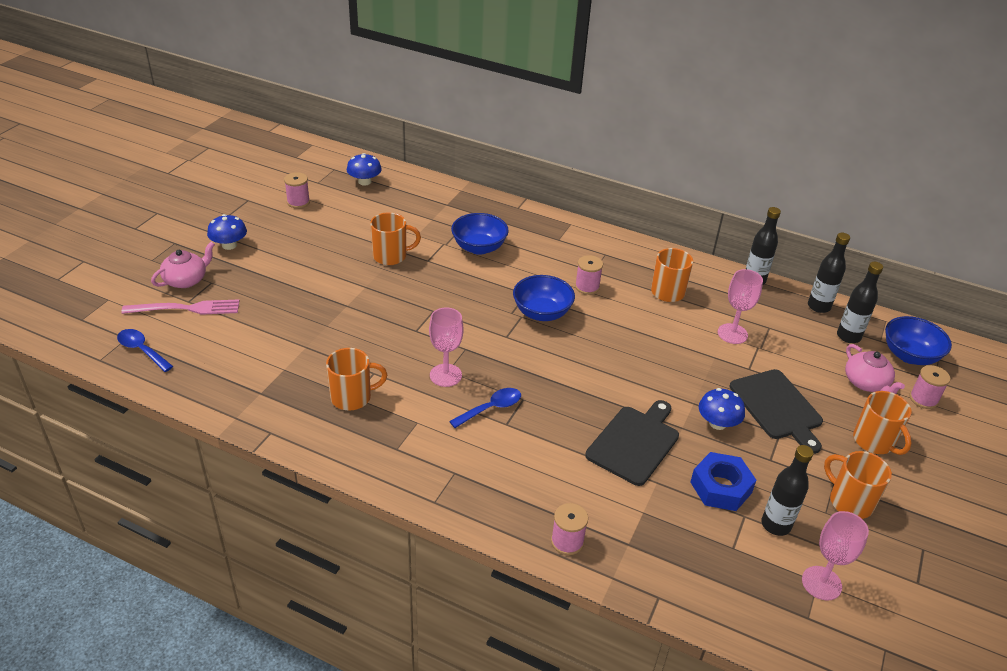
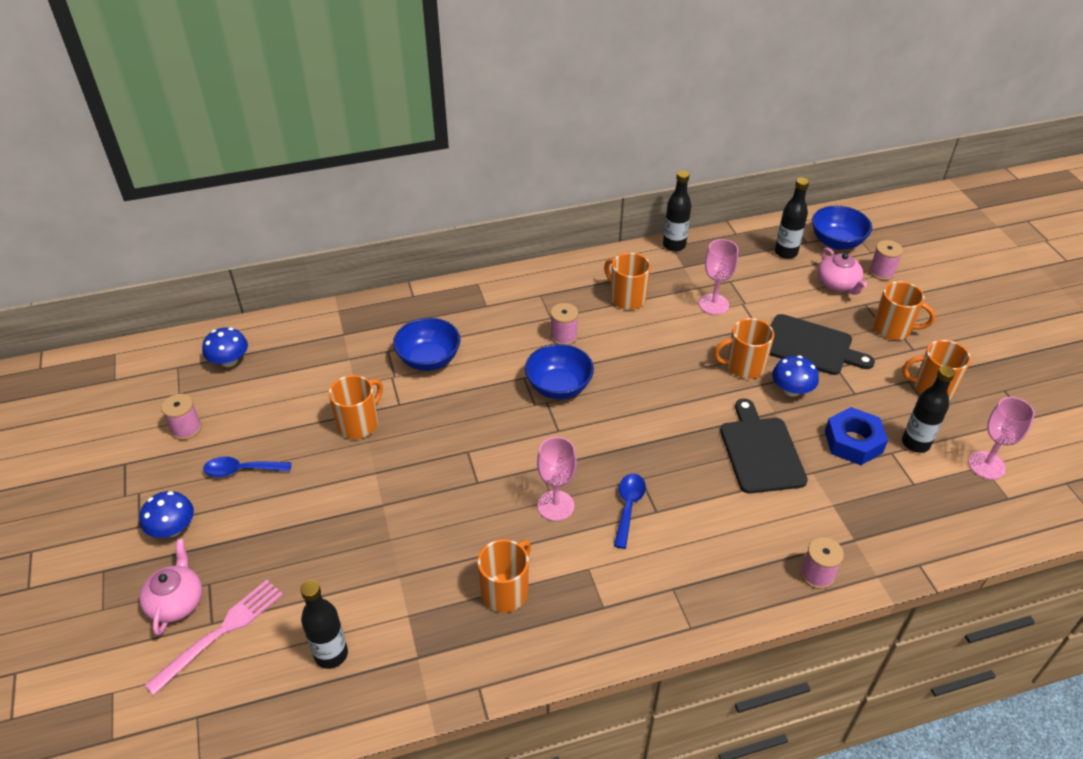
camera: 40 degrees left, 5 degrees up
blue spoon [117,329,173,372] -> blue spoon moved to [203,456,292,477]
black bottle [808,233,850,313] -> black bottle moved to [300,580,348,669]
pink teapot [845,344,905,394] -> pink teapot turned 45 degrees clockwise [818,248,867,295]
none -> orange mug [714,318,774,379]

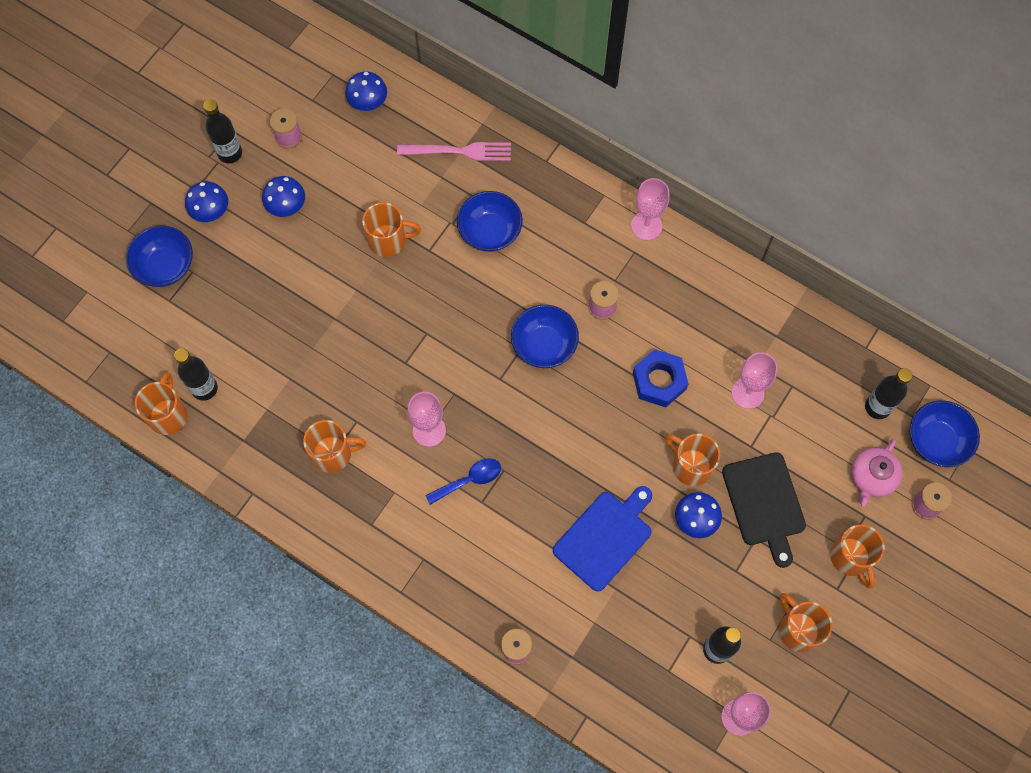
camera: 50 degrees right, 25 degrees up
pink teapot [139,539,203,636] -> blue bowl [126,226,193,287]
pink fork [145,580,283,695] -> pink fork moved to [397,142,511,161]
blue spoon [203,456,292,477] -> blue mushroom [262,176,305,217]
orange mug [604,253,651,310] -> orange mug moved to [135,372,188,435]
black bottle [663,170,691,251] -> black bottle moved to [203,99,242,163]
black cutting board [720,399,808,494] -> blue cutting board [553,486,652,591]
blue nut [825,407,888,465] -> blue nut moved to [633,349,689,407]
none -> pink goblet [631,178,670,240]

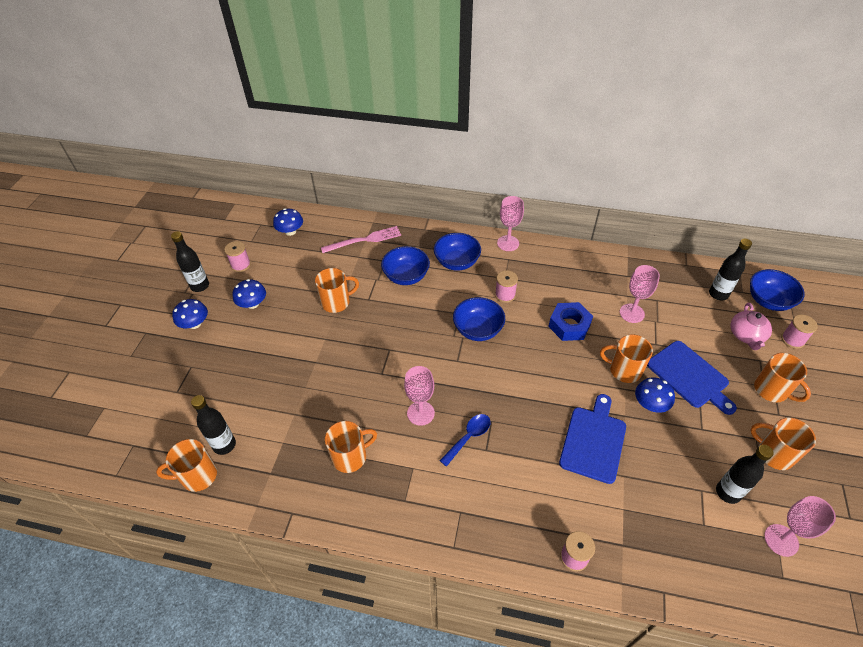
camera: 20 degrees left, 20 degrees down
blue bowl [126,226,193,287] -> blue bowl moved to [434,233,481,271]
orange mug [135,372,188,435] -> orange mug turned 90 degrees counterclockwise [156,439,217,492]
black cutting board [722,452,806,568] -> blue cutting board [647,341,737,415]

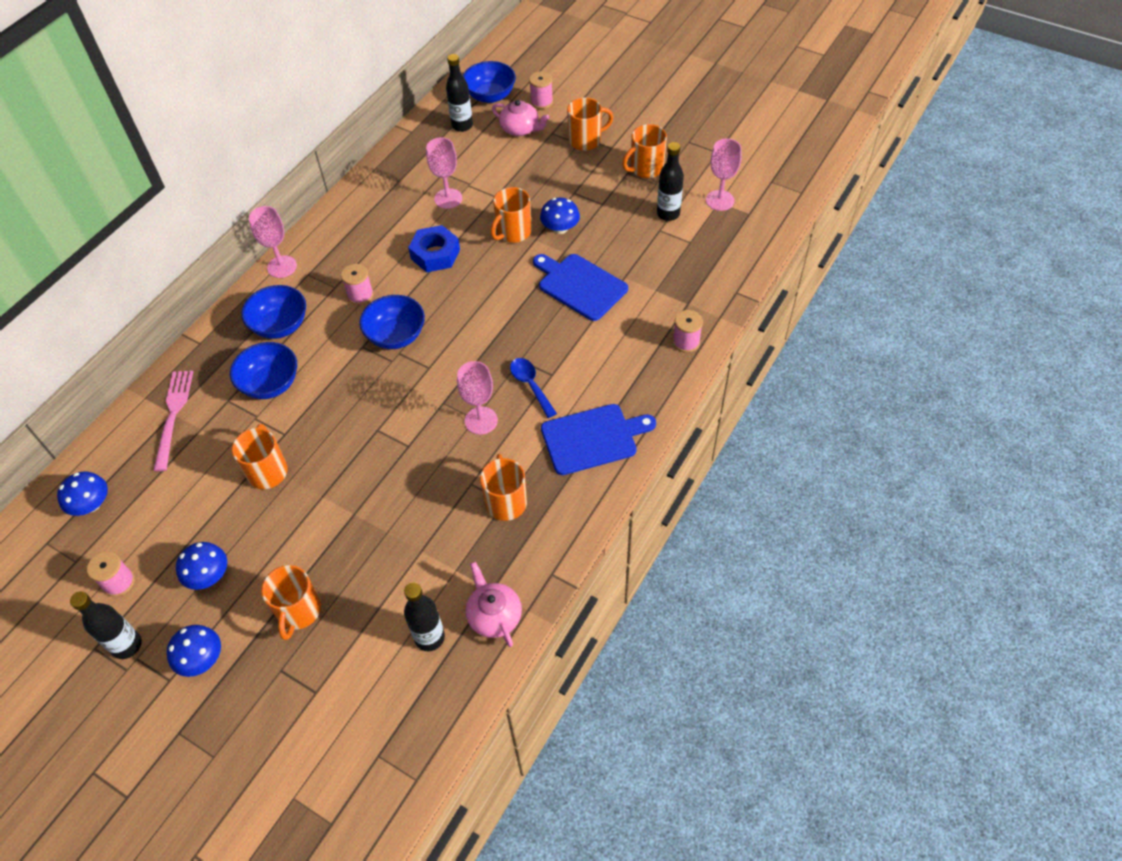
camera: 70 degrees left, 5 degrees up
orange mug [156,439,217,492] -> orange mug moved to [261,565,321,640]
blue cutting board [647,341,737,415] -> blue cutting board moved to [541,404,656,475]
none -> pink teapot [466,562,522,647]

